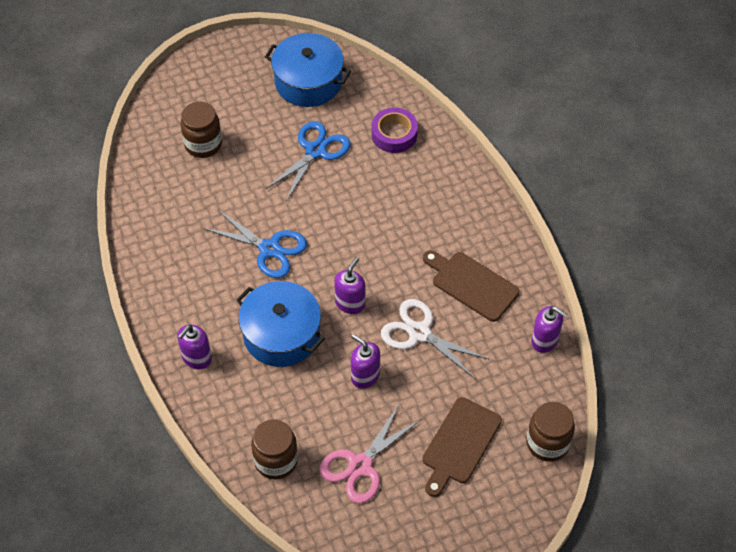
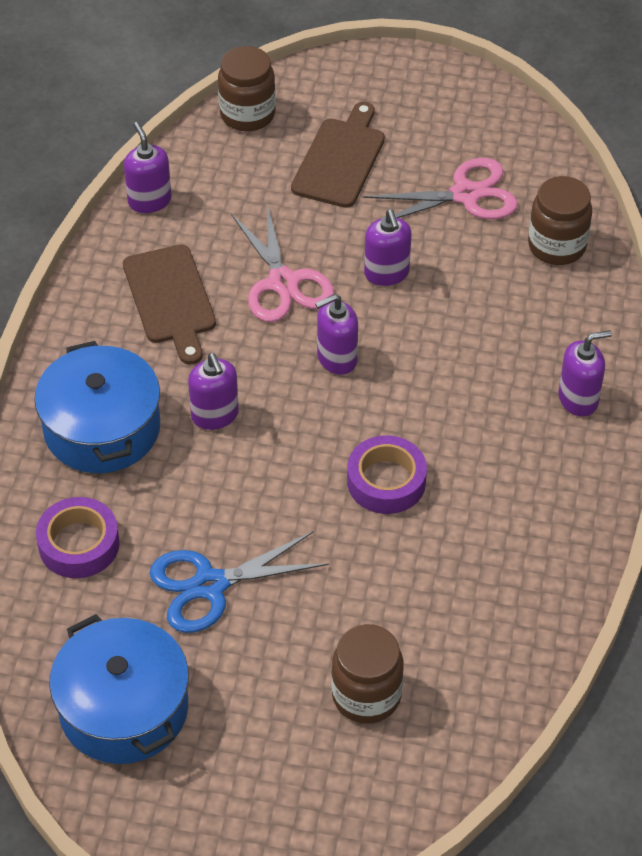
camera: 145 degrees left, 5 degrees down
blue scissors [203,209,307,278] -> purple tape [347,435,427,514]
blue pot [236,281,325,367] -> blue pot moved to [34,341,160,473]
white scissors [381,299,490,379] -> pink scissors [231,205,334,322]
brown cutting board [423,397,502,497] -> brown cutting board turned 45 degrees counterclockwise [291,102,385,208]
none -> purple soap dispenser [188,353,239,430]

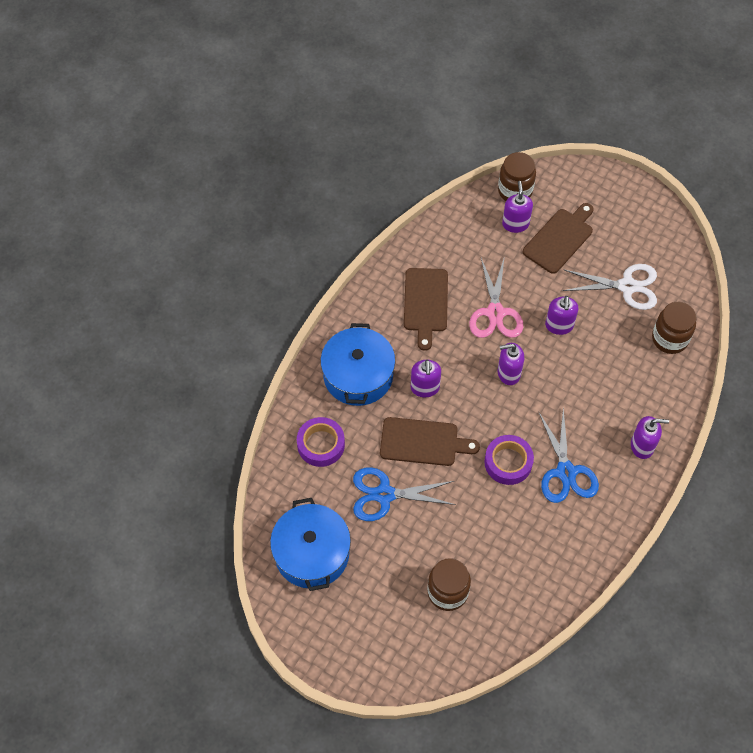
camera: 20 degrees right, 10 degrees up
purple soap dispenser [124,122,171,213] -> purple soap dispenser moved to [502,181,533,233]
pink scissors [362,158,518,219] -> white scissors [562,264,657,310]
none -> brown cutting board [380,417,480,466]
none -> blue scissors [539,408,599,503]

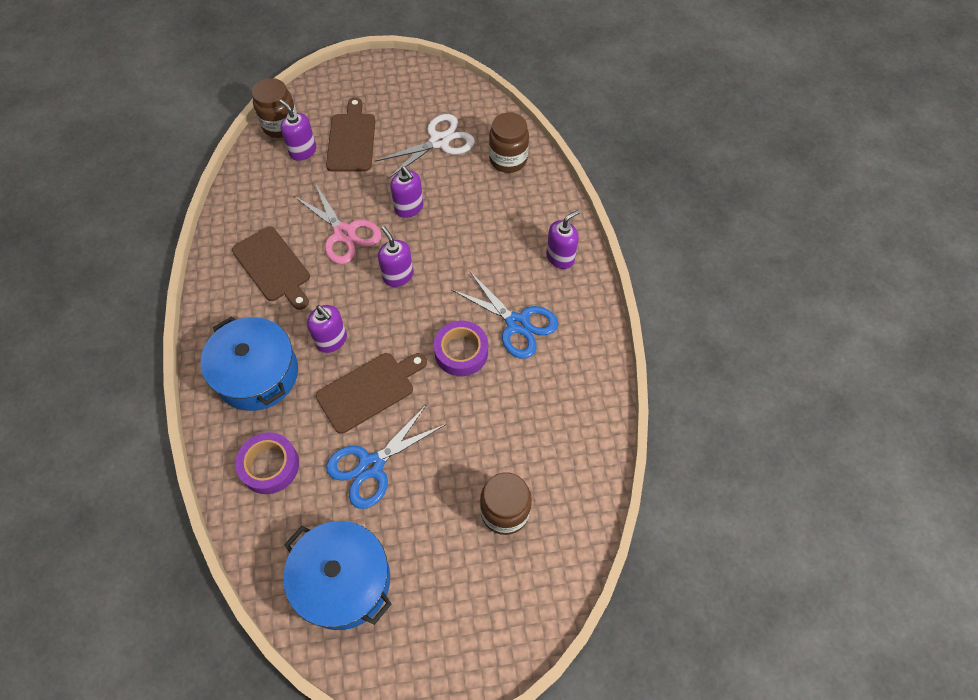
camera: 40 degrees left, 0 degrees up
purple soap dispenser [497,343,524,385] -> purple soap dispenser turned 105 degrees clockwise [378,226,414,287]

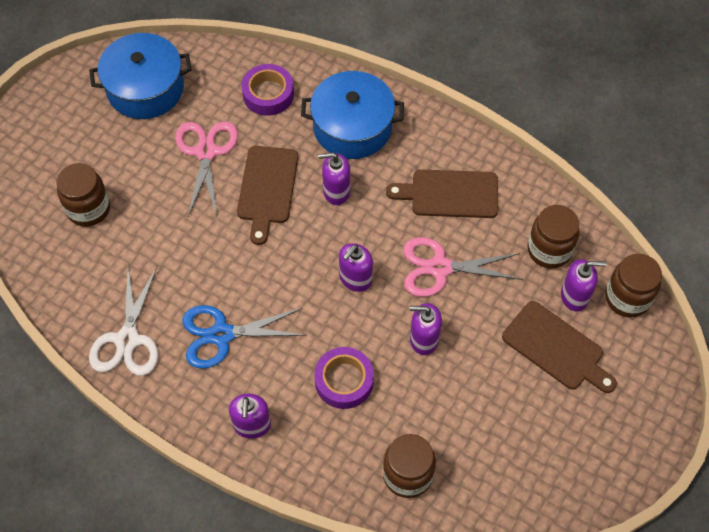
camera: 130 degrees right, 0 degrees up
blue scissors [326,404,446,509] -> pink scissors [175,121,238,216]
white scissors [375,114,475,179] -> white scissors moved to [89,267,158,376]
purple soap dispenser [378,226,414,287] -> purple soap dispenser turned 120 degrees clockwise [339,243,373,292]
purple tape [434,321,488,376] -> purple tape moved to [314,347,374,409]
none -> brown jar [527,205,580,268]

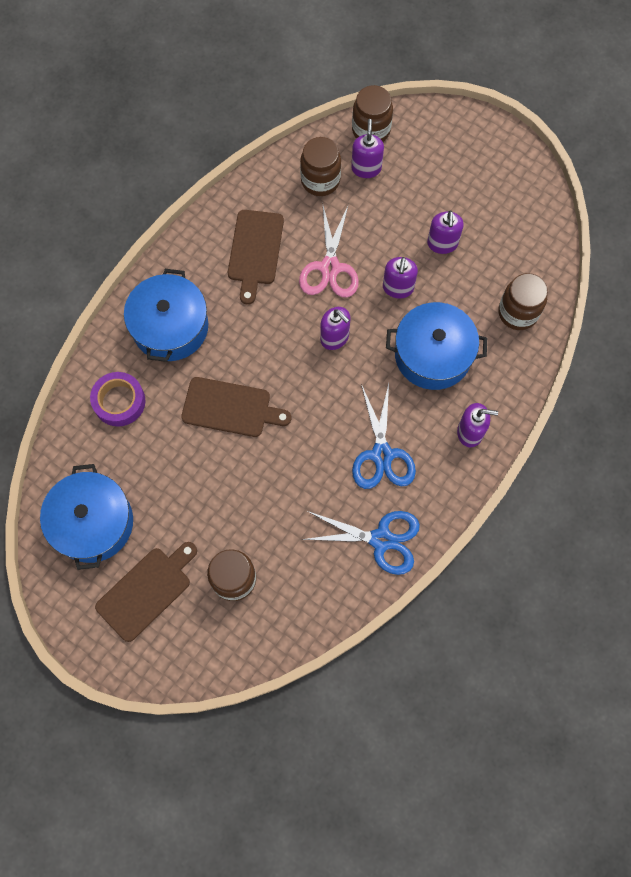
camera: 85 degrees left, 10 degrees up
white scissors [89,267,158,376] -> blue scissors [301,511,420,575]
pink scissors [175,121,238,216] -> none
purple tape [314,347,374,409] -> blue pot [386,302,487,390]
purple soap dispenser [318,152,350,205] -> purple soap dispenser moved to [427,210,464,254]
brown cutting board [502,301,617,393] -> brown cutting board moved to [95,542,197,642]

